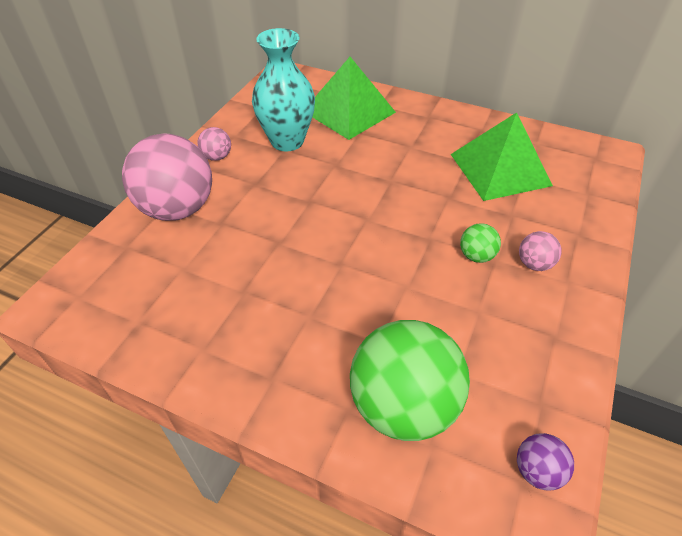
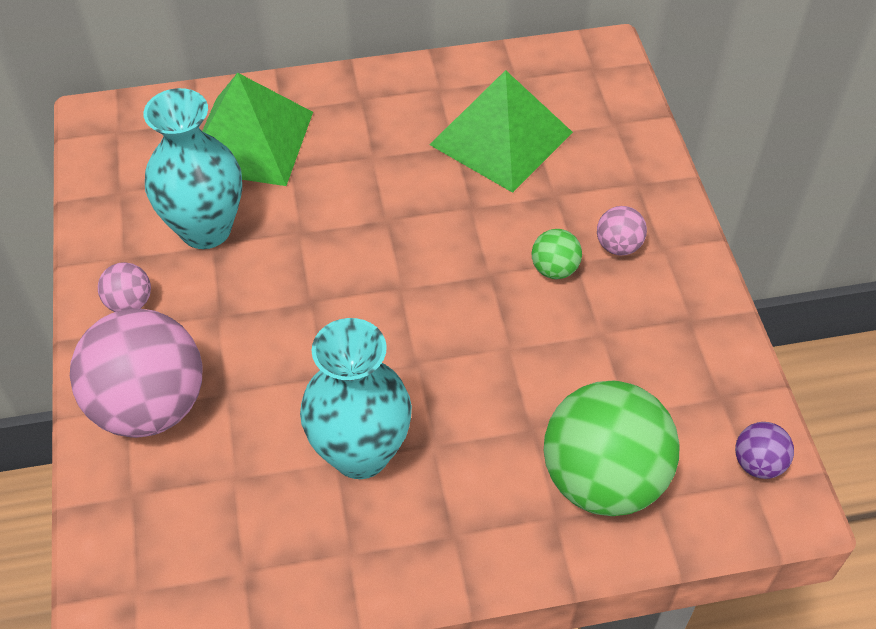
camera: 35 degrees left, 5 degrees up
none -> turquoise vase [300,318,412,479]

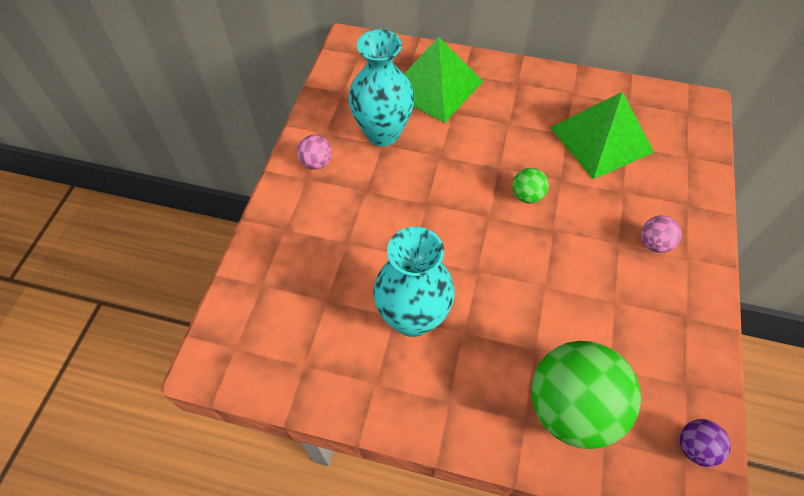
camera: 25 degrees right, 5 degrees up
pink ball [70,308,203,438] -> none
green ball [532,229,582,279] -> green ball moved to [512,168,549,204]

